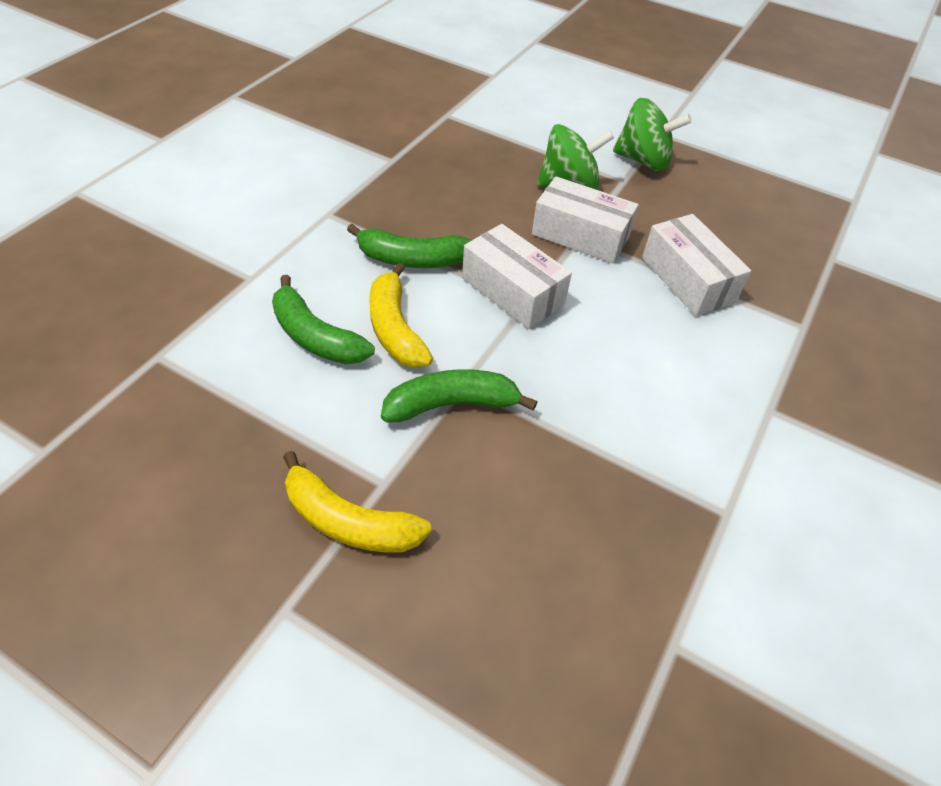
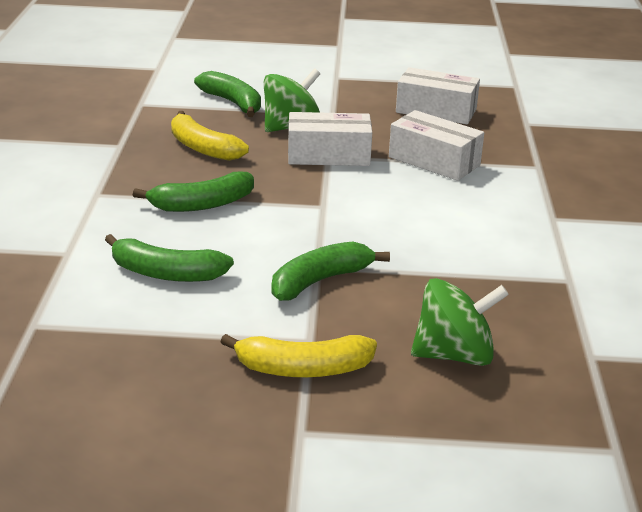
camera: 25 degrees left, 20 degrees down
yellow banana [369,263,433,368] -> yellow banana moved to [171,111,249,161]
white box [462,224,572,329] -> white box moved to [396,67,480,124]
green spinning top [613,98,692,171] -> green spinning top moved to [411,278,509,366]
none -> green banana [194,71,261,117]

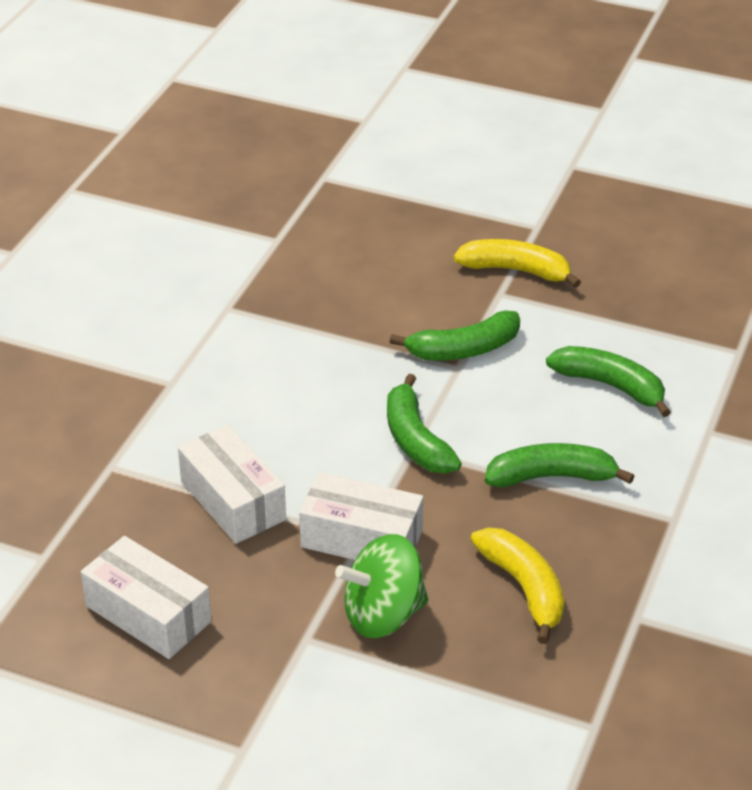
camera: 160 degrees left, 10 degrees up
green banana [194,71,261,117] -> green banana moved to [387,374,462,473]
green spinning top [411,278,509,366] -> none

